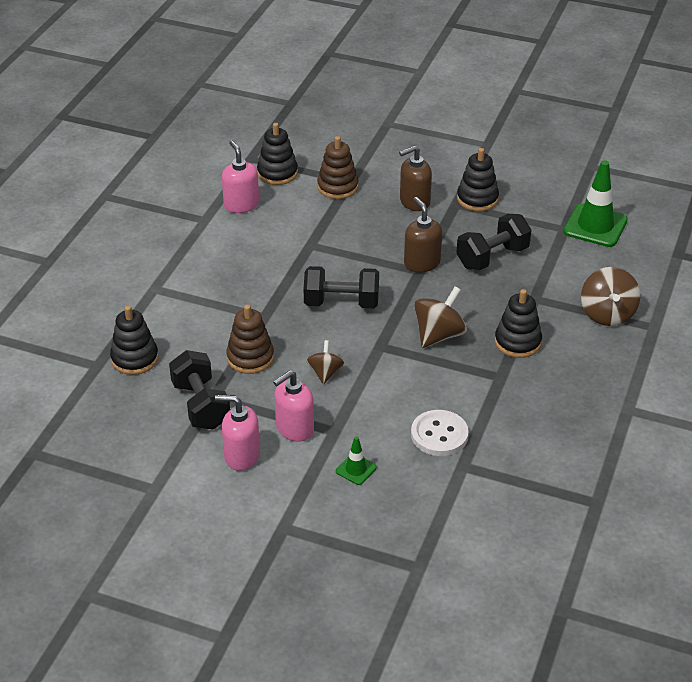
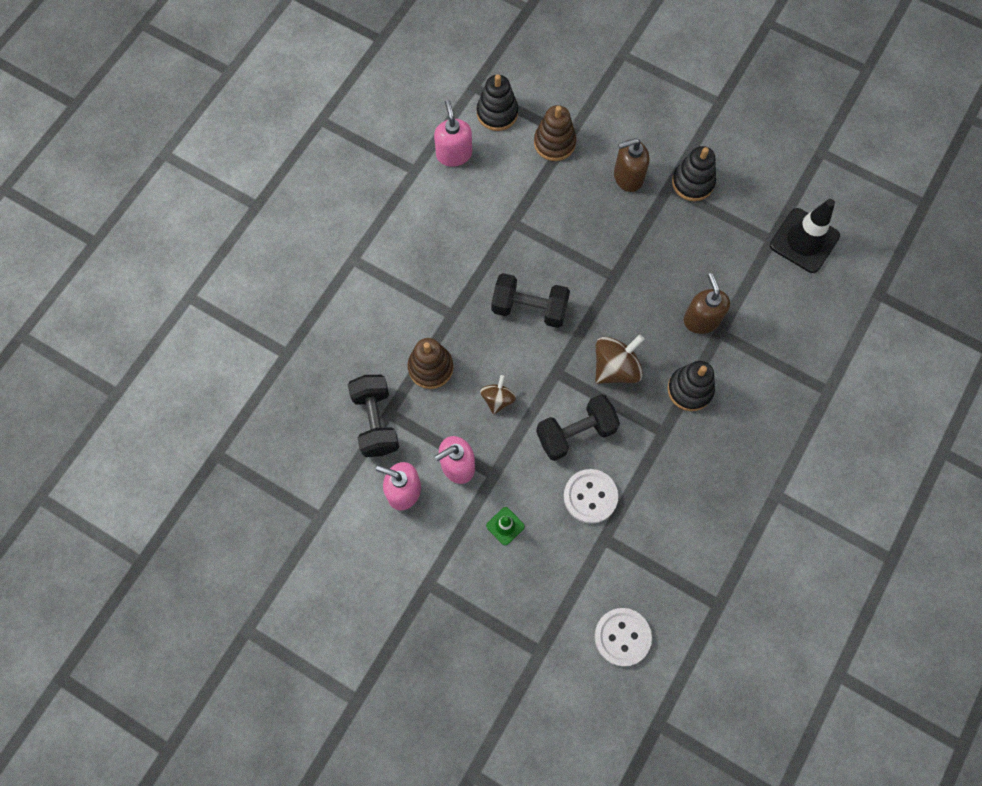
camera: 10 degrees right, 30 degrees up
black stacking toy [110,306,159,375] -> none
brown soap dispenser [404,197,442,272] -> brown soap dispenser moved to [684,273,730,334]
black dumbbell [456,214,531,270] -> black dumbbell moved to [536,394,620,461]
green traffic cone [563,160,628,247] -> black traffic cone [770,199,840,273]
brown spinning top [581,267,640,326] -> none
none -> white button [594,608,652,666]

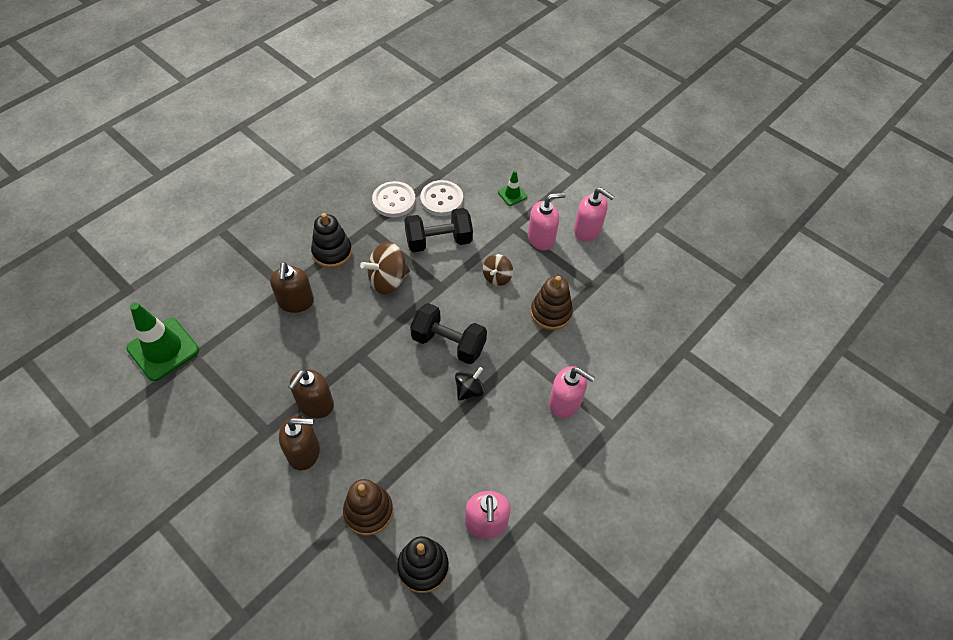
camera: 170 degrees left, 15 degrees down
black dumbbell [348,375,399,457] -> none
white button [594,608,652,666] -> white button moved to [372,181,416,217]
black stacking toy [672,146,716,201] -> none
black traffic cone [770,199,840,273] -> green traffic cone [126,303,199,381]
none -> brown soap dispenser [288,369,334,418]
none -> black spinning top [455,367,485,401]
none -> pink soap dispenser [549,366,595,418]

